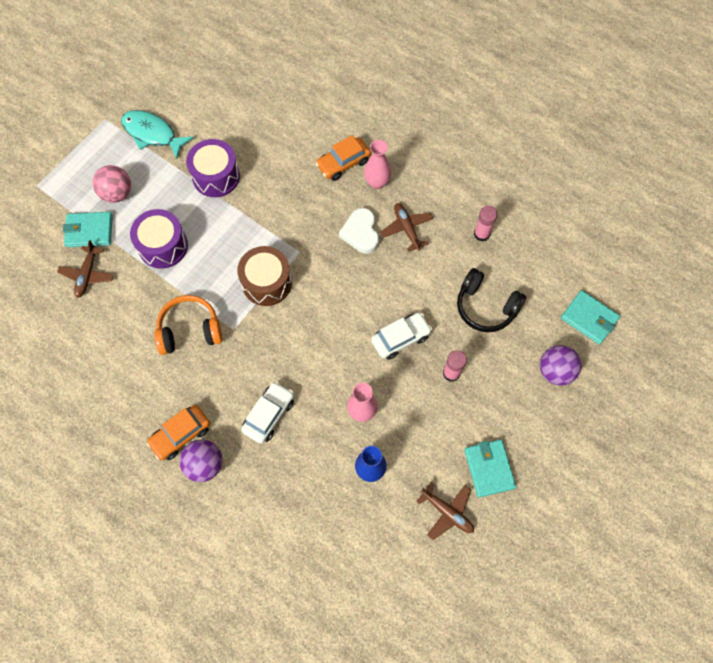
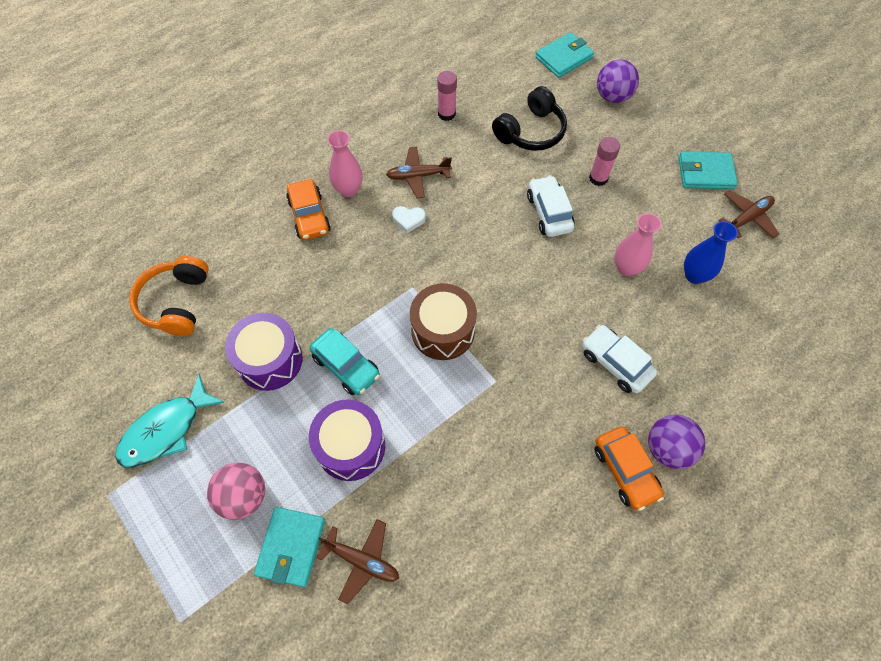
camera: 75 degrees left, 5 degrees down
orange headphones [154,295,222,355] -> orange headphones moved to [129,256,208,336]
white heart [339,208,379,254] -> white heart [392,206,426,233], size x0.60
none -> turquoise car [310,328,380,395]

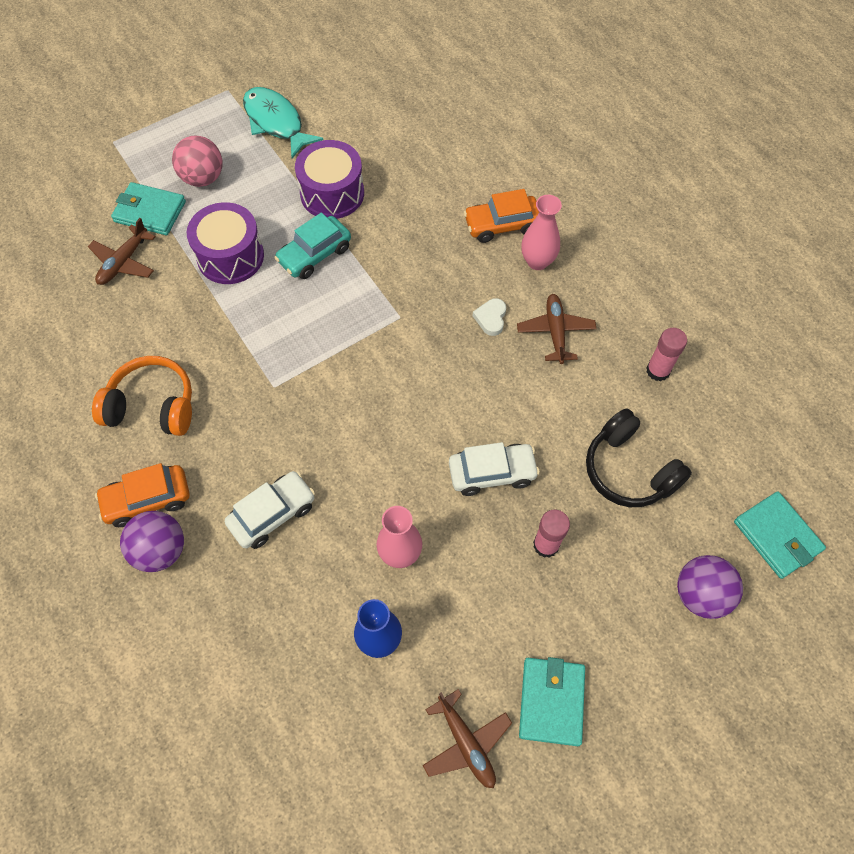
camera: 95 degrees right, 0 degrees up
orange headphones [129,256,208,336] -> orange headphones moved to [92,356,192,436]
brown drum [410,283,477,360] -> none

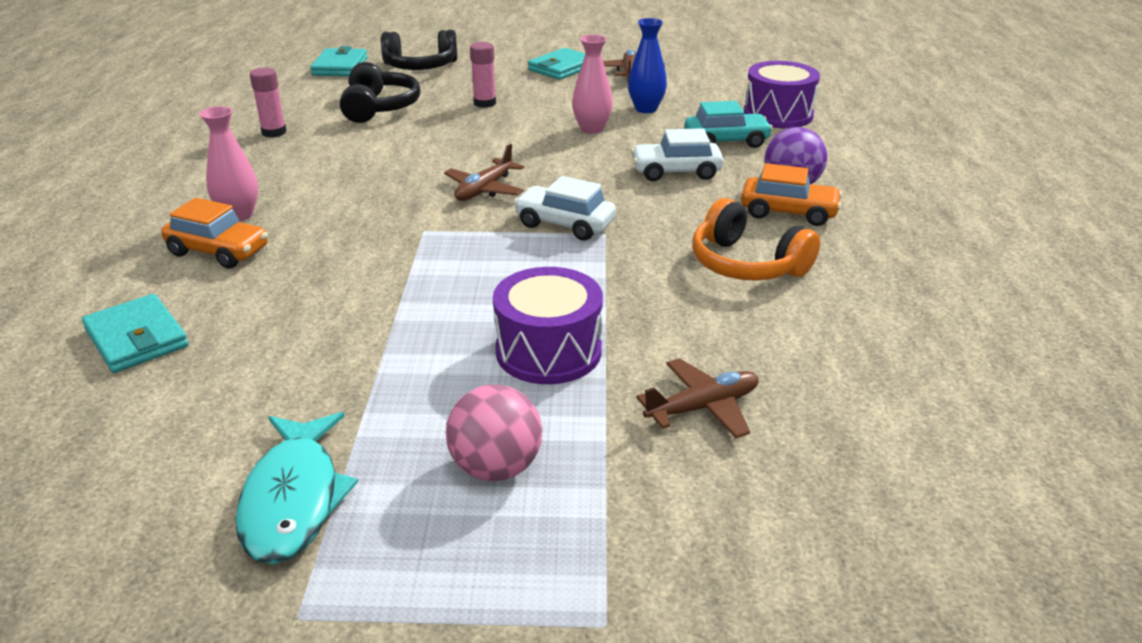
camera: 145 degrees left, 30 degrees down
turquoise wallet [111,182,186,235] -> turquoise wallet moved to [82,294,189,373]
turquoise car [274,212,351,279] -> turquoise car moved to [685,101,773,148]
purple drum [295,140,364,219] -> purple drum moved to [744,61,820,128]
white car [449,442,540,496] -> white car moved to [514,176,616,240]
white heart [473,298,506,336] -> none
brown plane [517,294,597,364] -> brown plane moved to [444,144,524,201]
purple ball [677,555,743,619] -> black headphones [381,30,457,70]

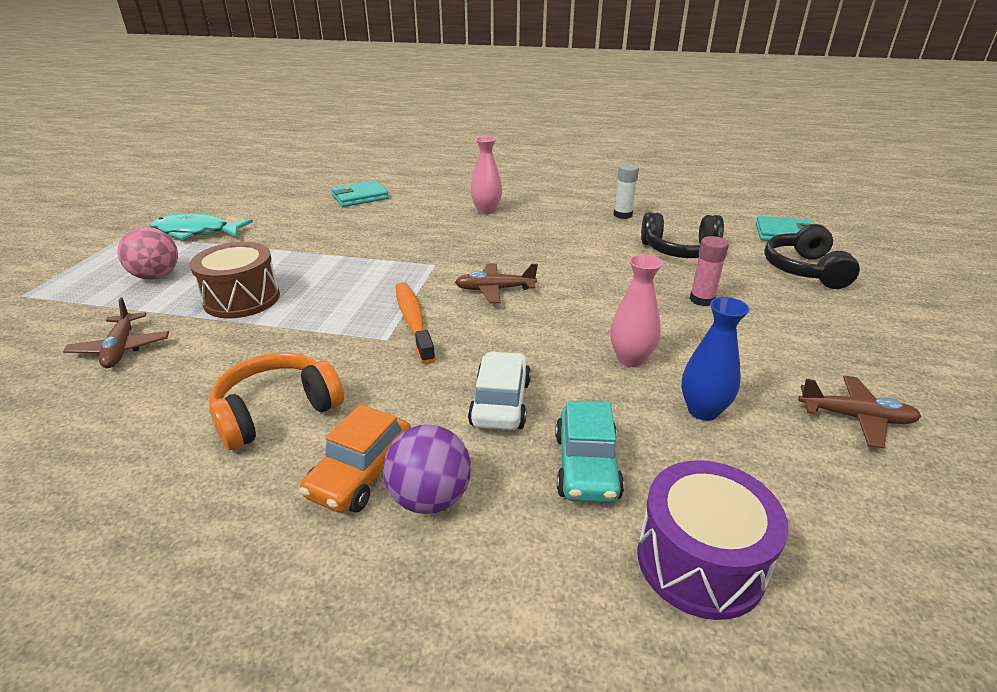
camera: 100 degrees right, 0 degrees up
orange car [161,198,268,268] -> none
pink glue stick [250,67,287,138] -> white glue stick [614,163,639,219]
brown plane [444,144,524,201] -> brown plane turned 45 degrees counterclockwise [455,263,538,303]
purple drum [493,267,603,384] -> brown drum [190,242,280,318]
white car [514,176,616,240] -> orange toothbrush [396,282,436,364]
turquoise wallet [528,48,585,80] -> none

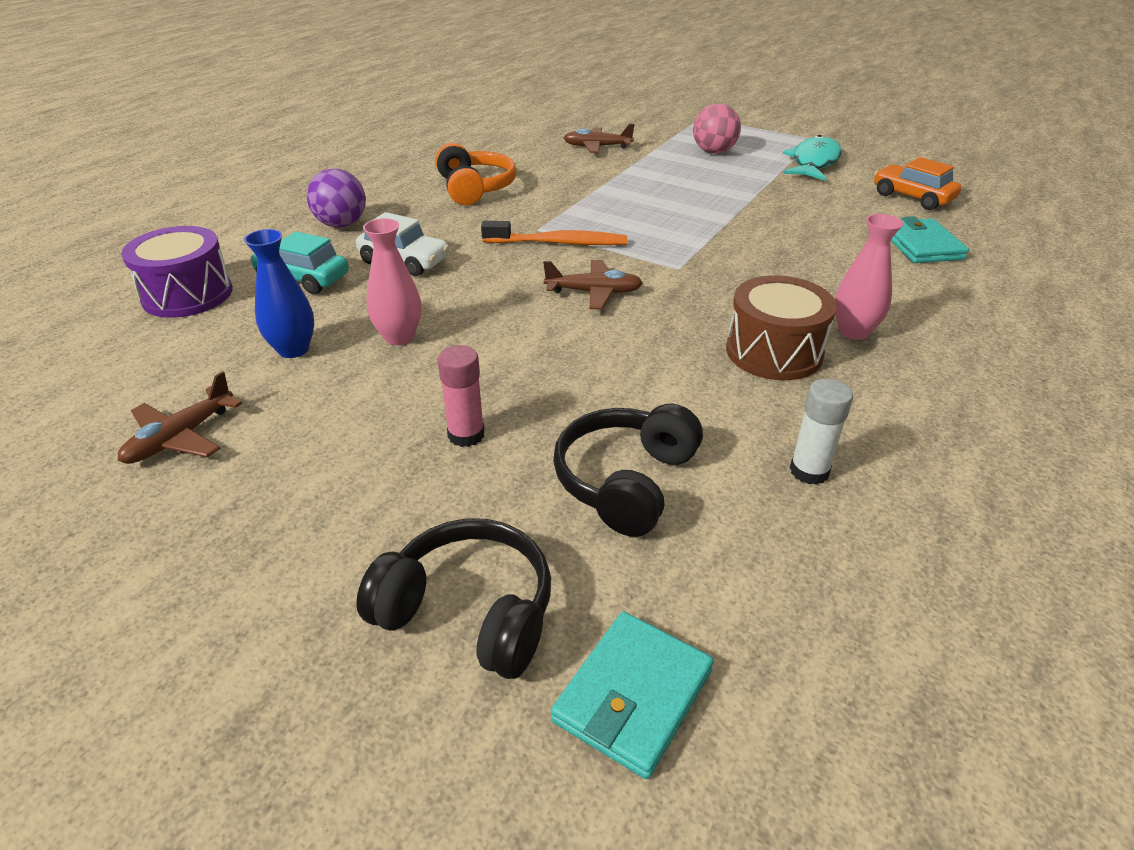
camera: 110 degrees right, 5 degrees up
brown drum [190,242,280,318] -> brown drum moved to [726,275,837,380]
orange car [299,404,411,513] -> orange car moved to [874,157,961,210]
brown plane [455,263,538,303] -> brown plane turned 75 degrees clockwise [543,260,643,309]

